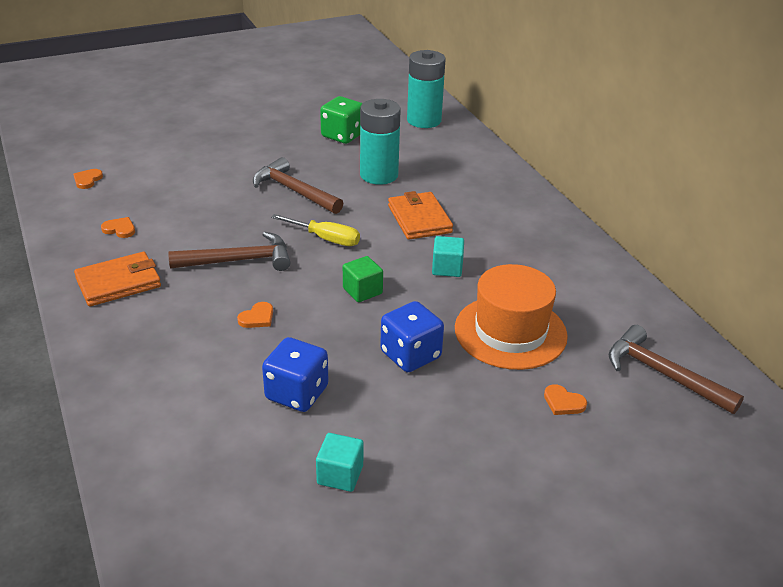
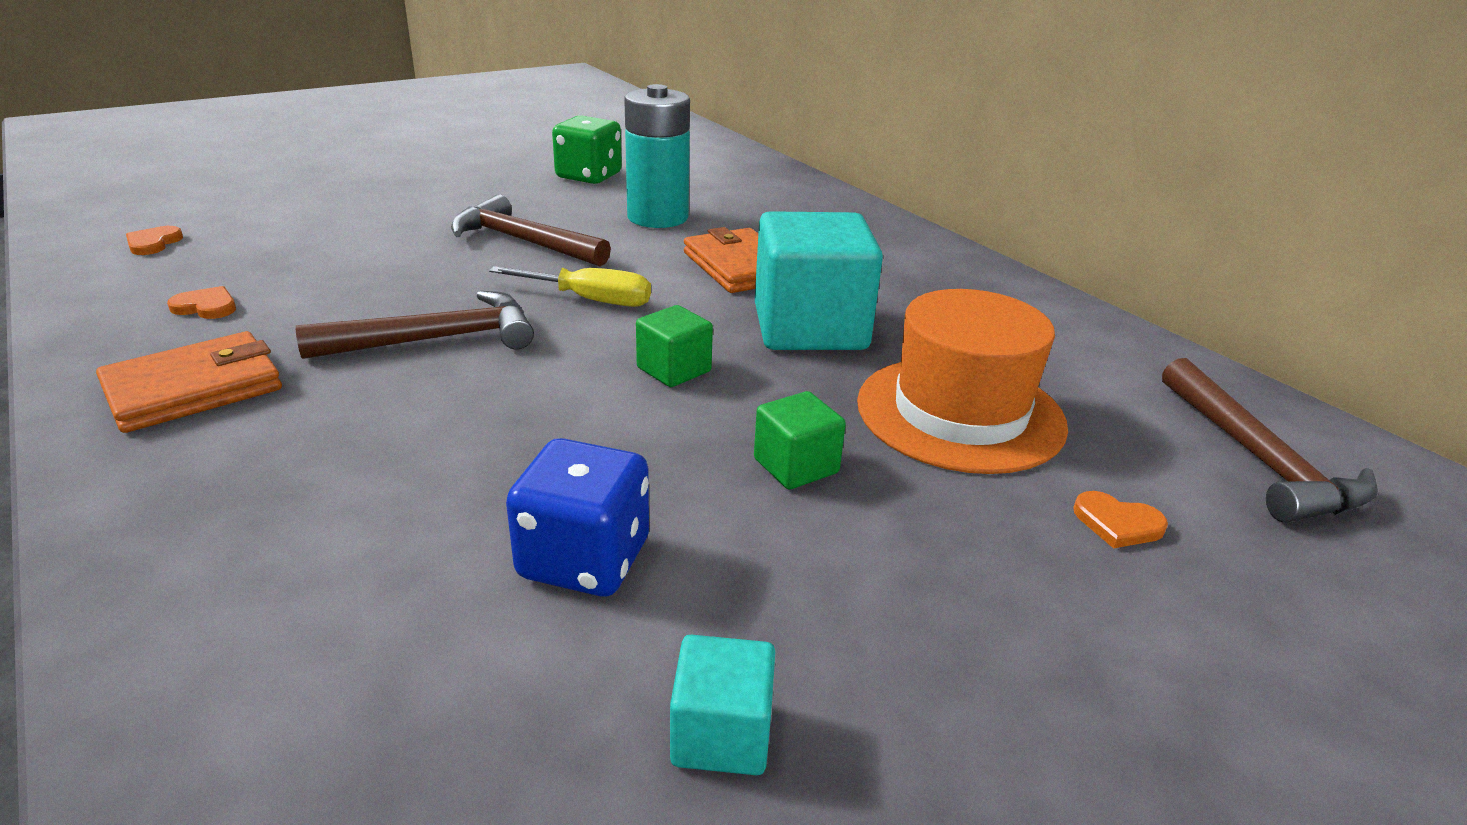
camera: 10 degrees left, 5 degrees down
orange heart [237,302,273,328] -> none
blue dice [380,301,444,372] -> green cube [754,391,846,489]
turquoise battery [407,50,445,128] -> none
turquoise cube [432,236,464,277] -> turquoise cube [755,211,883,350], size x2.06
brown hammer [609,325,744,414] -> brown hammer turned 135 degrees counterclockwise [1162,358,1378,523]

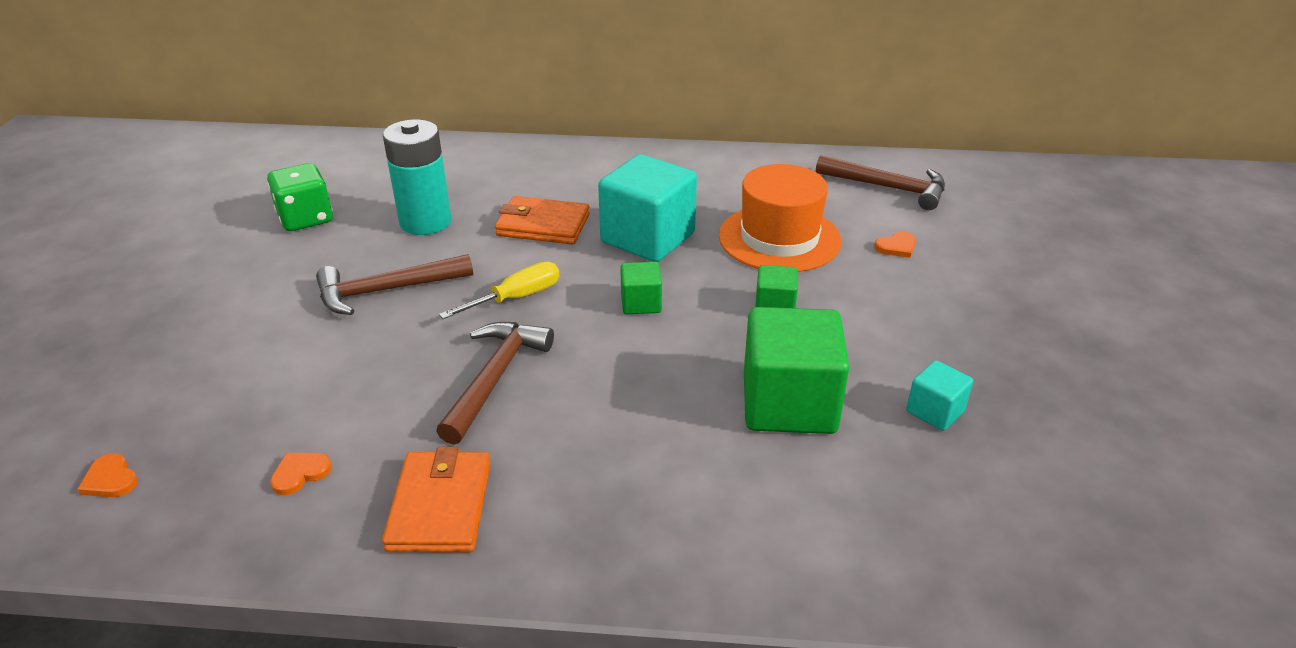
camera: 50 degrees left, 5 degrees up
blue dice [506,438,649,596] -> green cube [744,307,849,434]

